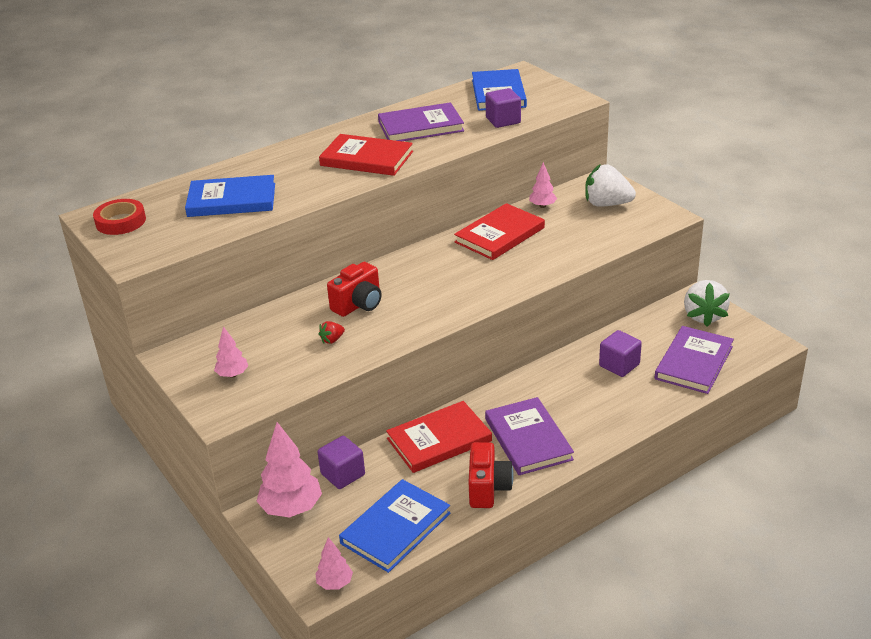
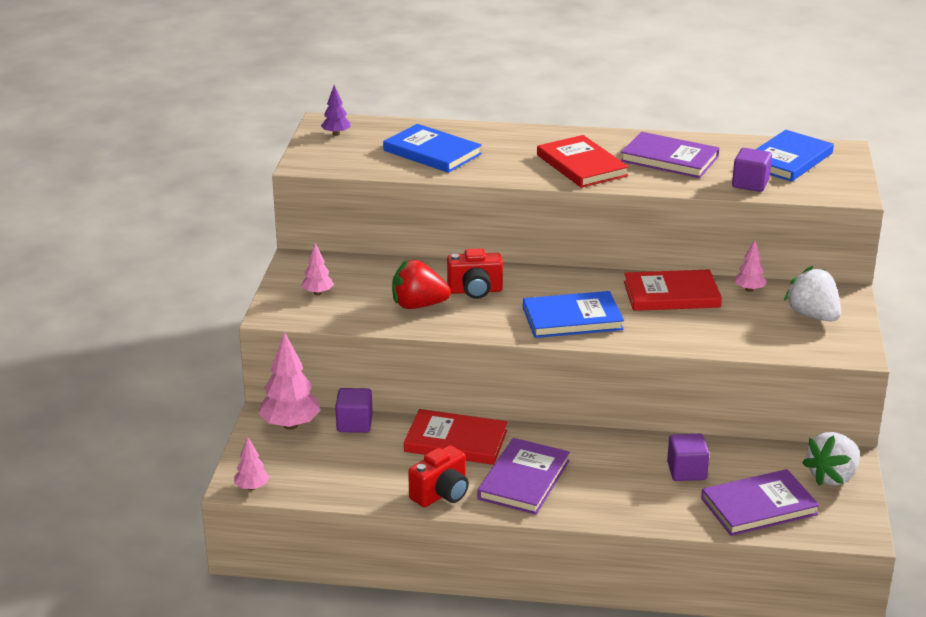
camera: 40 degrees right, 5 degrees down
red tape [93,199,146,235] -> purple tree [321,85,351,136]
red strawberry [319,321,345,344] -> red strawberry [392,260,451,309], size x2.20
blue book [339,479,451,573] -> blue book moved to [523,291,624,338]

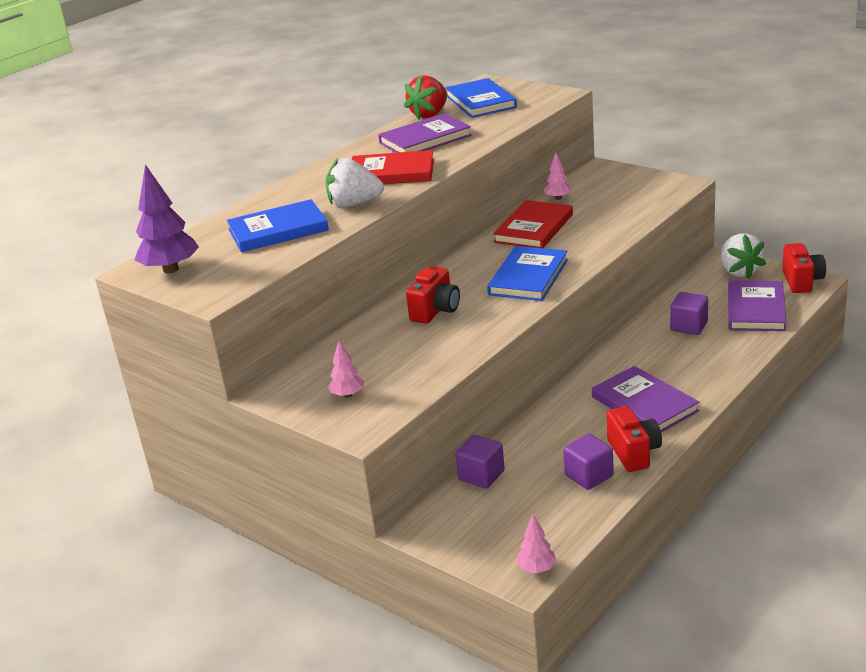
camera: 55 degrees left, 0 degrees up
pink tree [258,332,321,430] -> none
purple tree [321,85,351,136] -> purple tree [135,164,199,273], size x1.85
red strawberry [392,260,451,309] -> red strawberry moved to [404,75,447,119]
red book [404,409,507,465] -> none
purple cube [732,148,772,192] -> purple cube moved to [563,434,614,490]
white strawberry [784,266,841,321] -> white strawberry moved to [326,158,384,208]
none -> red camera [782,243,826,293]

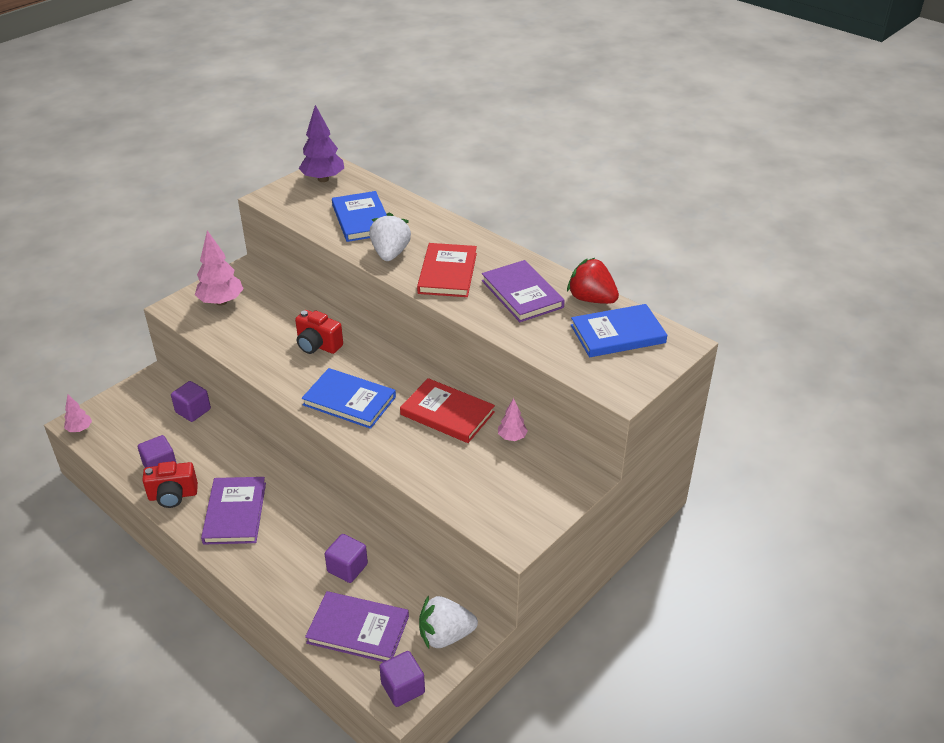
camera: 90 degrees right, 10 degrees up
pink tree [328,341,364,398] -> pink tree [195,230,244,305], size x1.85
purple book [592,366,699,432] -> purple book turned 60 degrees counterclockwise [201,477,266,545]
red camera [782,243,826,293] -> purple cube [379,651,425,707]

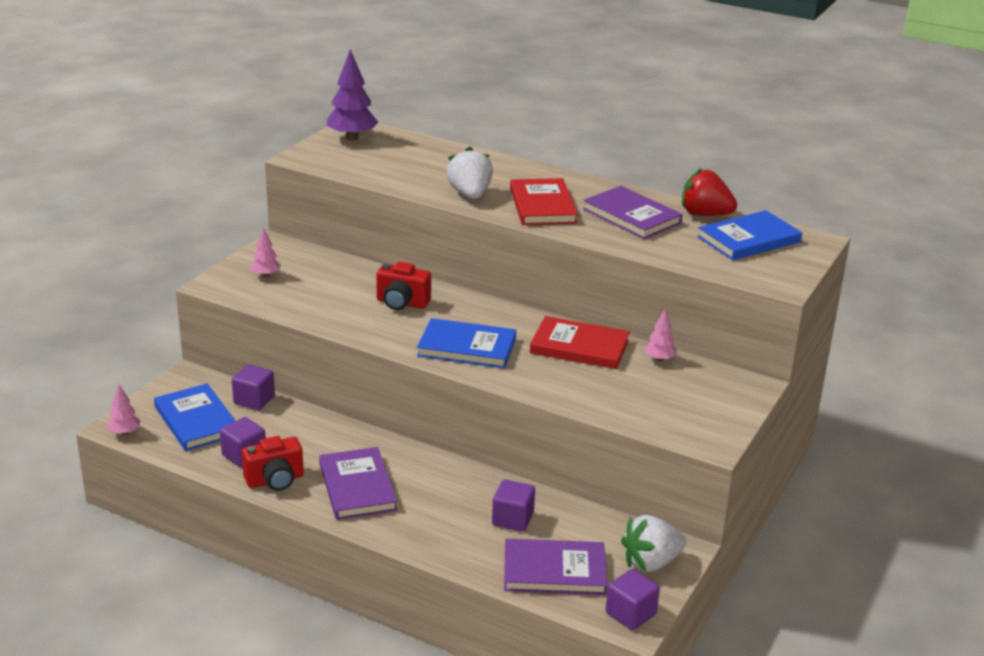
camera: 15 degrees left, 10 degrees down
pink tree [195,230,244,305] -> pink tree [251,227,281,277], size x0.54
blue book [332,191,387,242] -> blue book moved to [154,383,236,451]

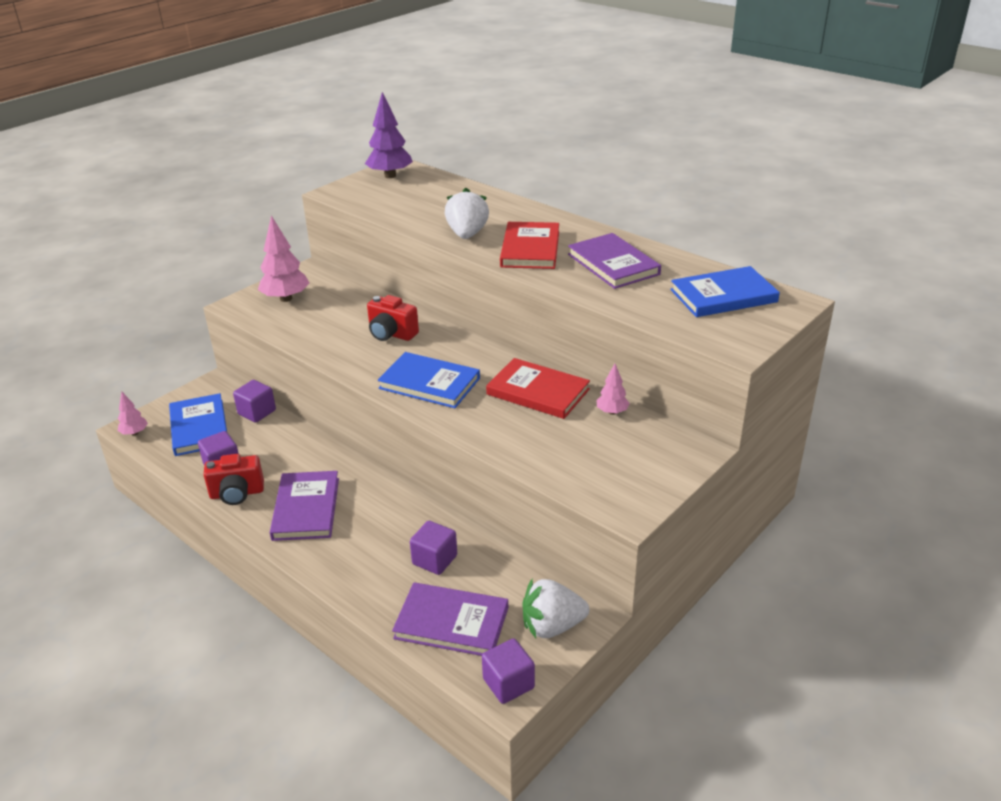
camera: 15 degrees right, 5 degrees up
pink tree [251,227,281,277] -> pink tree [258,215,310,302], size x1.85
red strawberry [682,168,737,216] -> none

